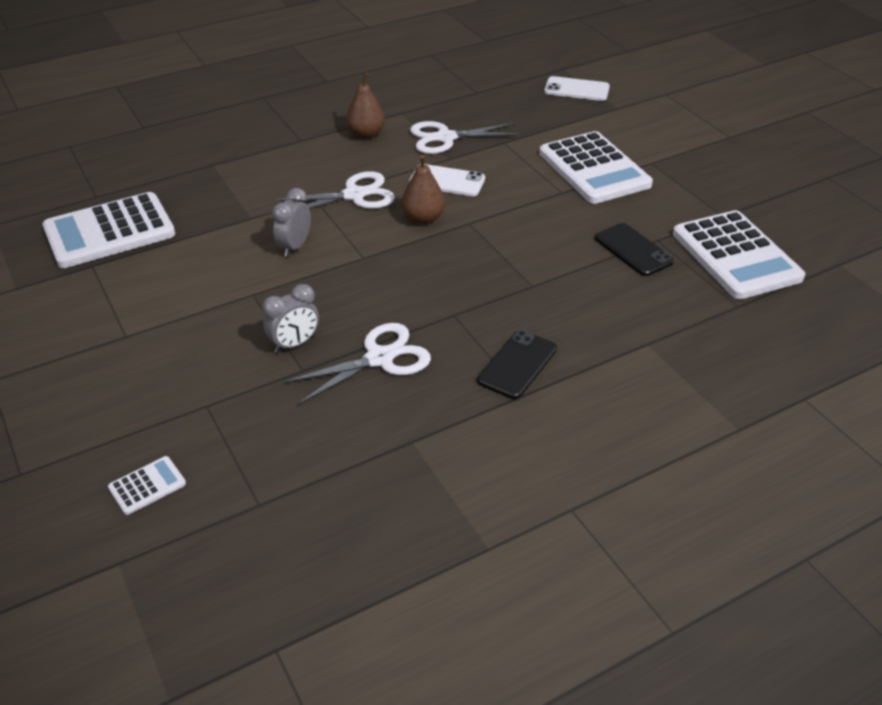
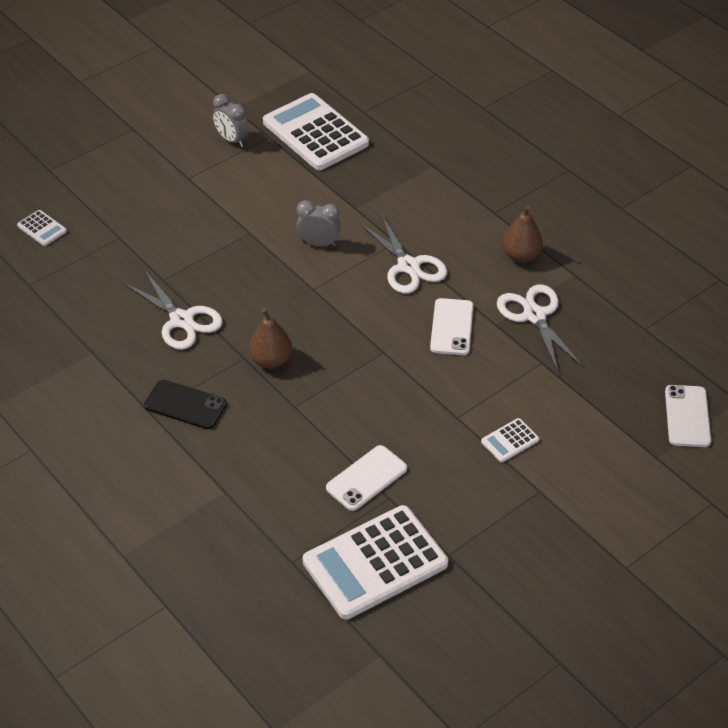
camera: 80 degrees right, 5 degrees up
grey clock [262,284,319,353] -> grey clock moved to [213,94,249,147]
brown pear [401,155,445,224] -> brown pear moved to [249,309,292,369]
white calculator [539,131,653,204] -> white calculator [481,418,539,462], size x0.43
black phone [595,223,674,276] -> white phone [326,445,407,511]

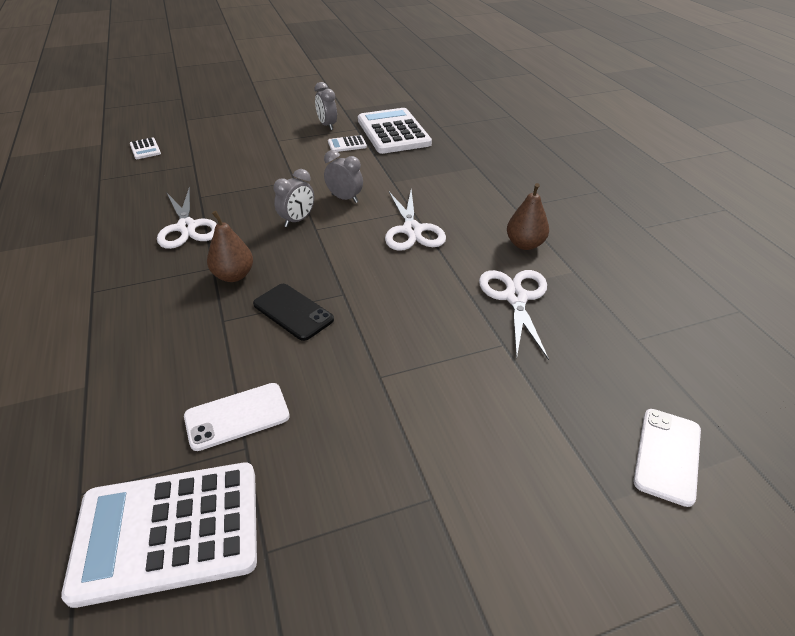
camera: 20 degrees right, 5 degrees down
black phone [144,380,227,429] -> black phone moved to [253,284,334,341]
white phone [430,298,473,355] -> none
white calculator [481,418,539,462] -> white calculator moved to [328,135,367,152]
none -> grey clock [274,169,314,227]

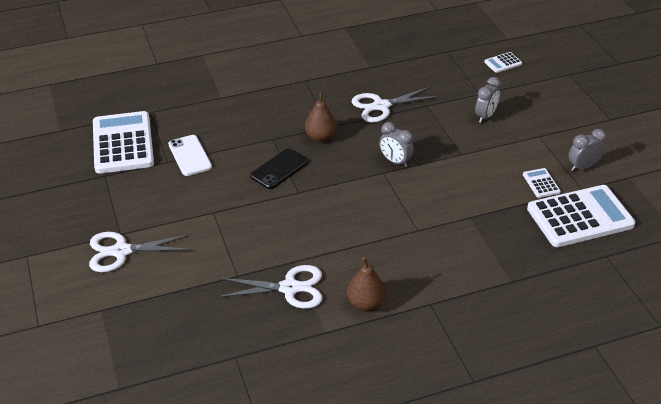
camera: 90 degrees right, 0 degrees up
grey clock [324,150,363,203] -> grey clock moved to [475,77,501,123]
white scissors [385,190,446,251] -> white scissors moved to [89,232,191,272]
white phone [634,409,701,507] -> none

